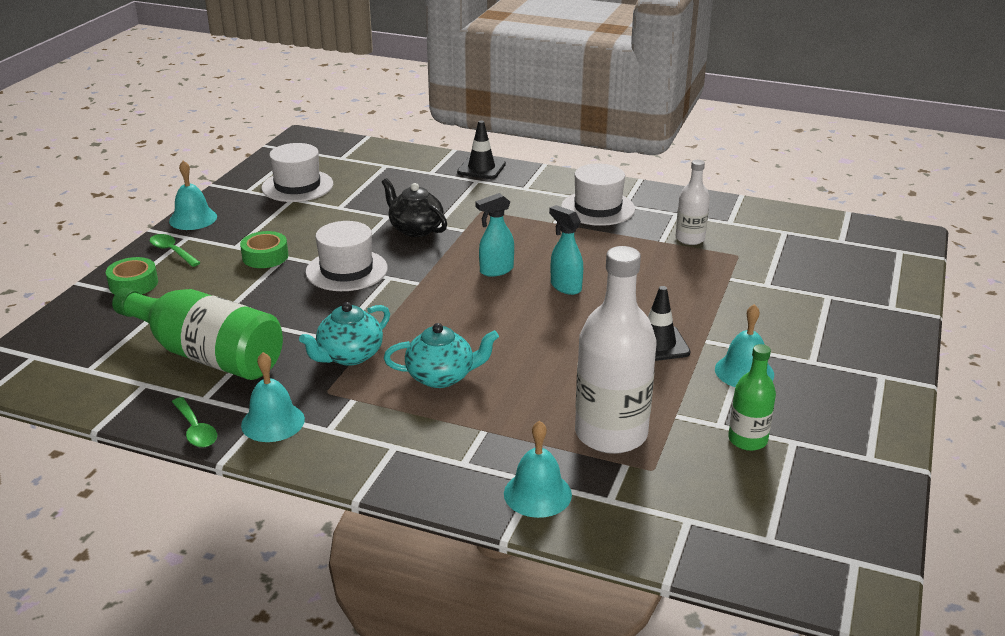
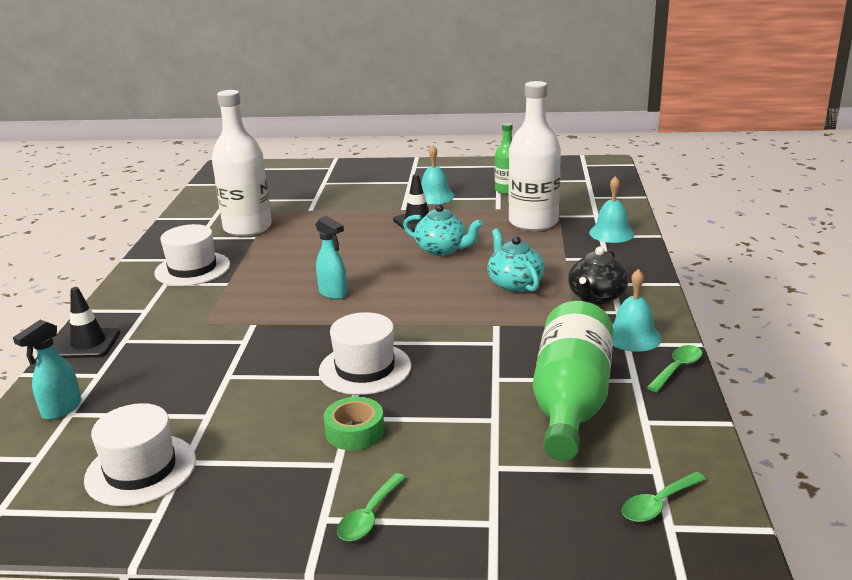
camera: 105 degrees left, 5 degrees down
green tape [106,257,158,295] -> none
turquoise bell [169,160,217,230] -> none
turquoise teapot [299,302,390,366] -> turquoise teapot moved to [403,204,483,256]
black teapot [382,178,447,237] -> black teapot moved to [568,247,628,305]
turquoise spray bottle [549,205,583,295] -> turquoise spray bottle moved to [13,320,81,420]
white bottle [676,160,710,245] -> white bottle [212,90,272,237], size x1.88
none -> green spoon [622,472,706,522]

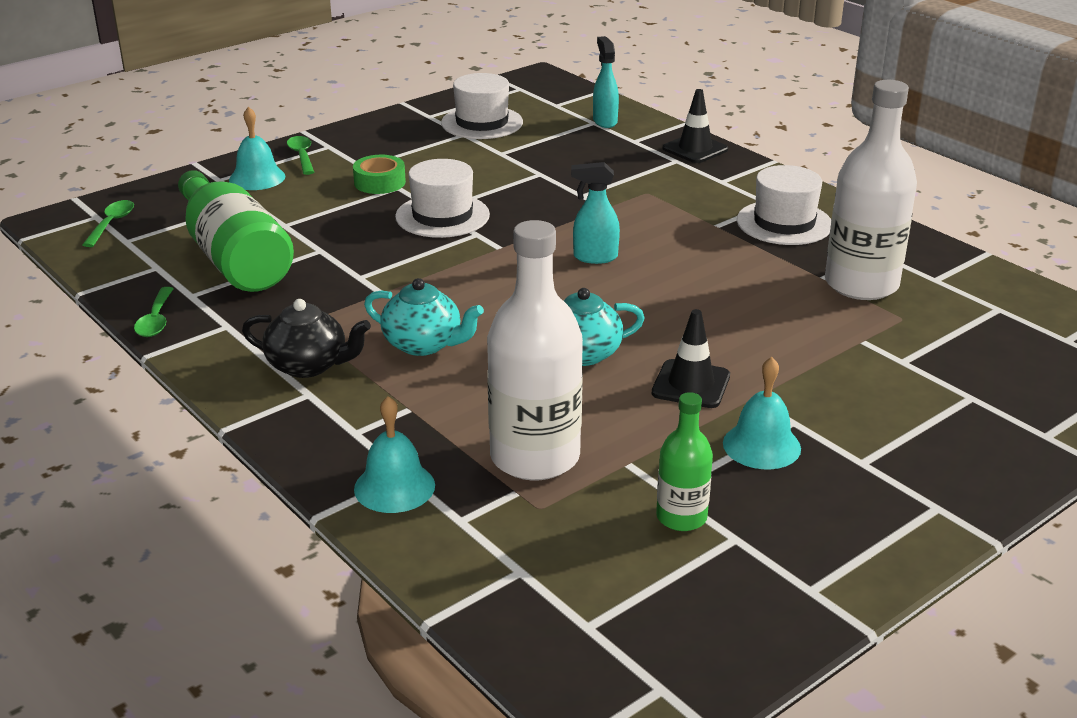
camera: 135 degrees right, 5 degrees up
black teapot [568,247,628,305] -> black teapot turned 120 degrees clockwise [242,299,371,378]
turquoise bell [613,269,662,352] -> turquoise bell moved to [229,107,286,190]

